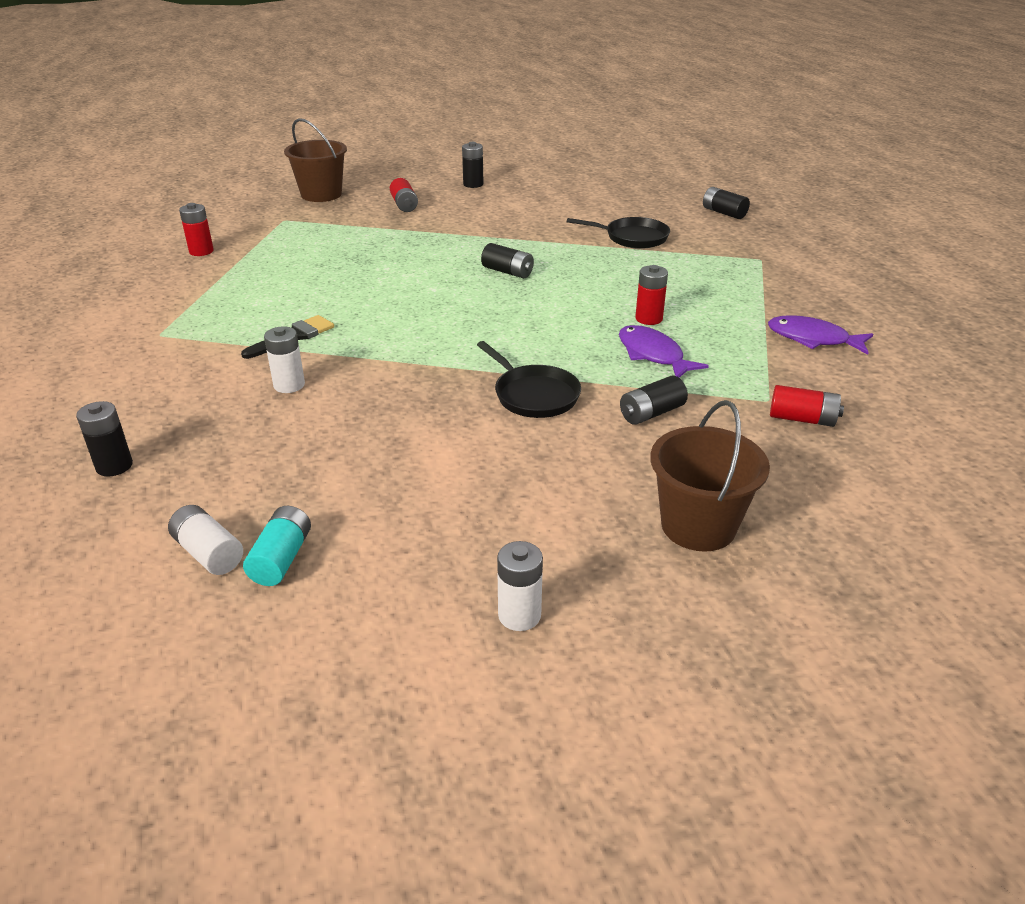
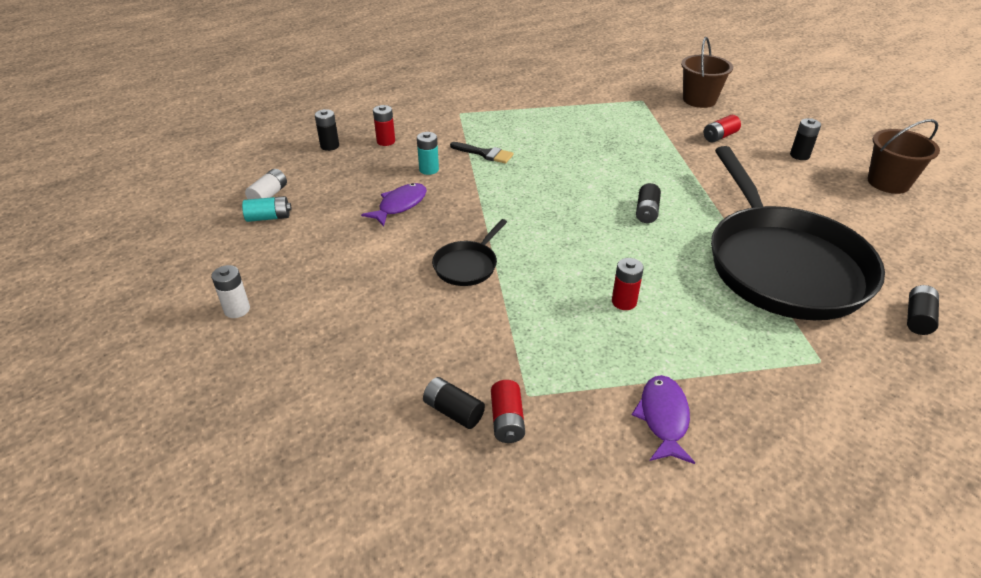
camera: 70 degrees right, 5 degrees up
red battery [179,203,214,256] -> red battery moved to [373,105,395,146]
white battery [264,326,305,393] -> turquoise battery [417,132,439,175]
black pan [567,217,670,249] -> black pan [711,146,885,320], size x2.48
purple fish [619,325,709,378] -> purple fish moved to [361,183,427,227]
black battery [620,376,688,425] -> black battery moved to [423,377,485,429]
brown bucket [650,400,770,552] -> brown bucket moved to [868,119,940,194]

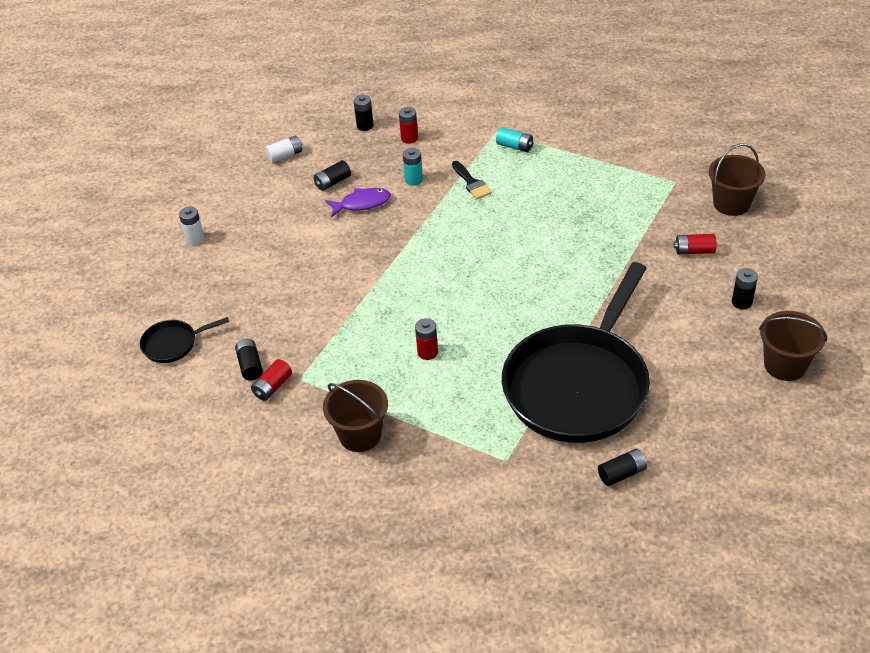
camera: 40 degrees right, 5 degrees up
turquoise battery [242,196,292,222] -> turquoise battery moved to [496,127,533,152]
black pan [432,219,507,286] -> black pan moved to [140,317,229,363]
purple fish [632,375,695,464] -> brown bucket [323,380,388,452]
black battery [636,183,661,223] -> black battery moved to [314,160,351,191]

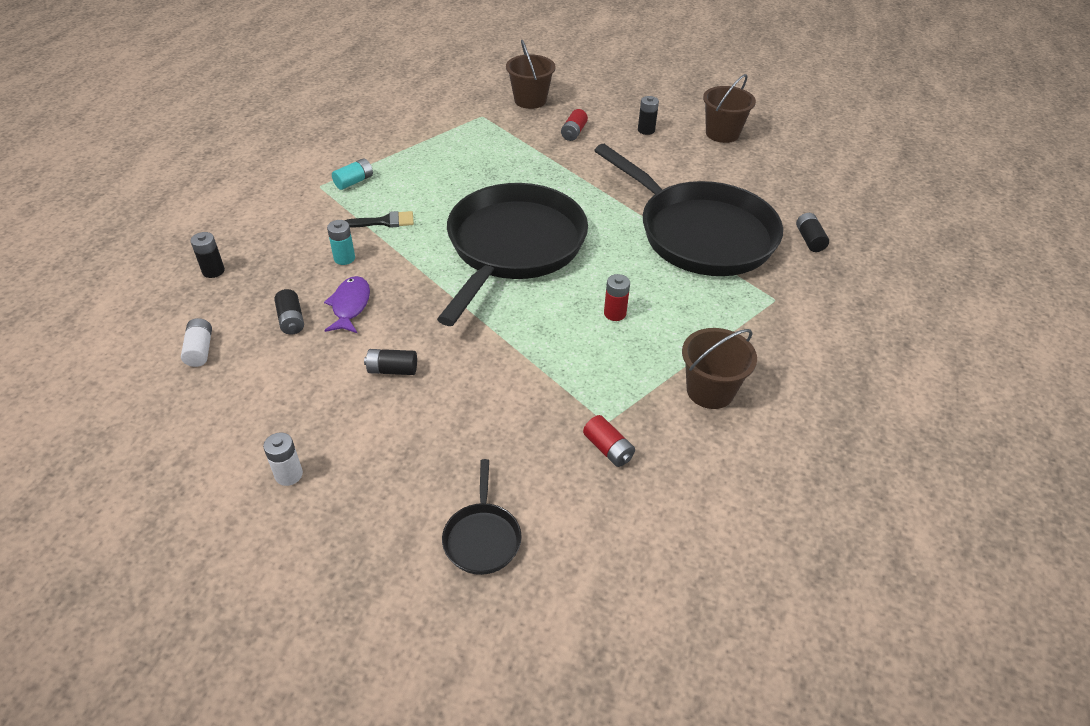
camera: 75 degrees left, 0 degrees up
black battery [235,339,263,381] -> black battery moved to [364,349,417,375]
red battery [399,107,418,144] -> none
none -> black pan [437,183,588,326]

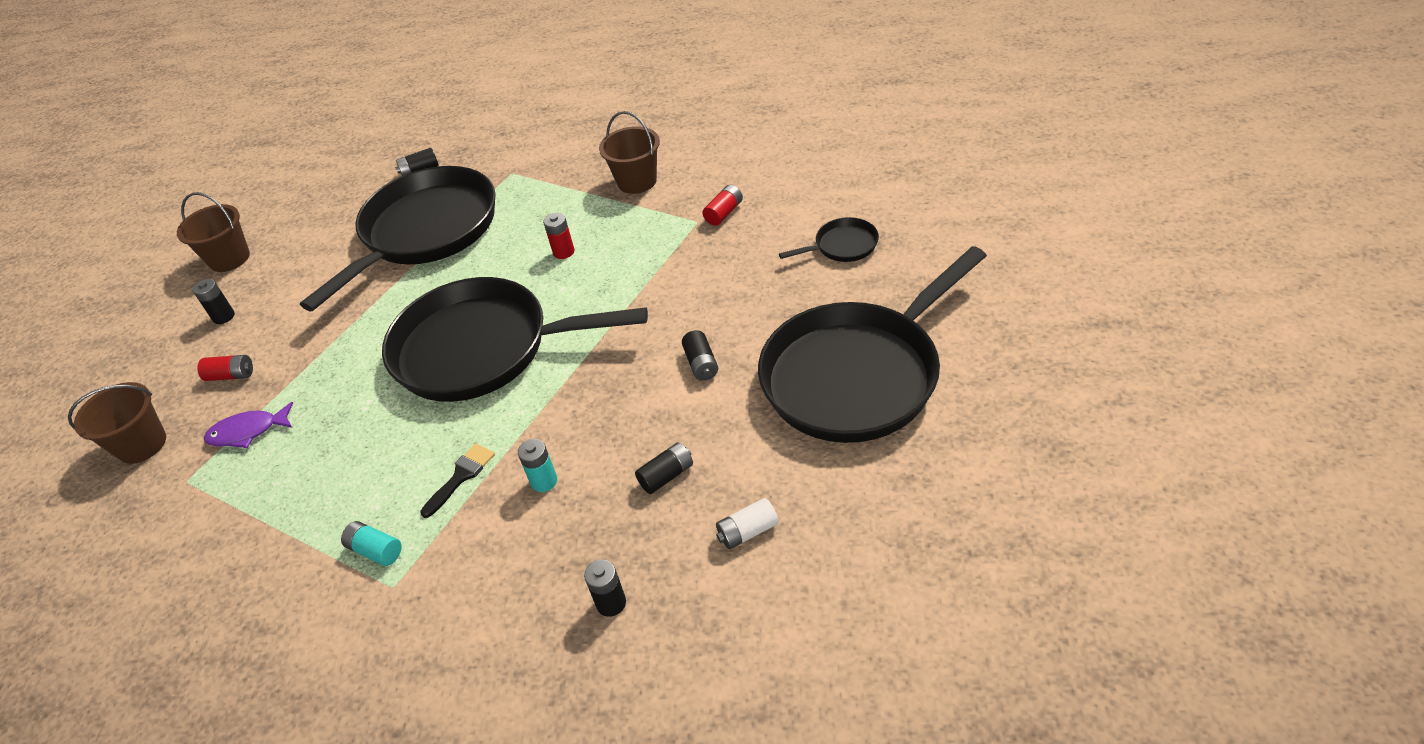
camera: 100 degrees left, 0 degrees up
white battery [263,433,303,486] -> black pan [758,246,987,443]
purple fish [324,276,370,333] -> purple fish moved to [204,402,293,448]
black brush [345,211,414,228] -> black brush turned 60 degrees clockwise [420,443,495,518]

